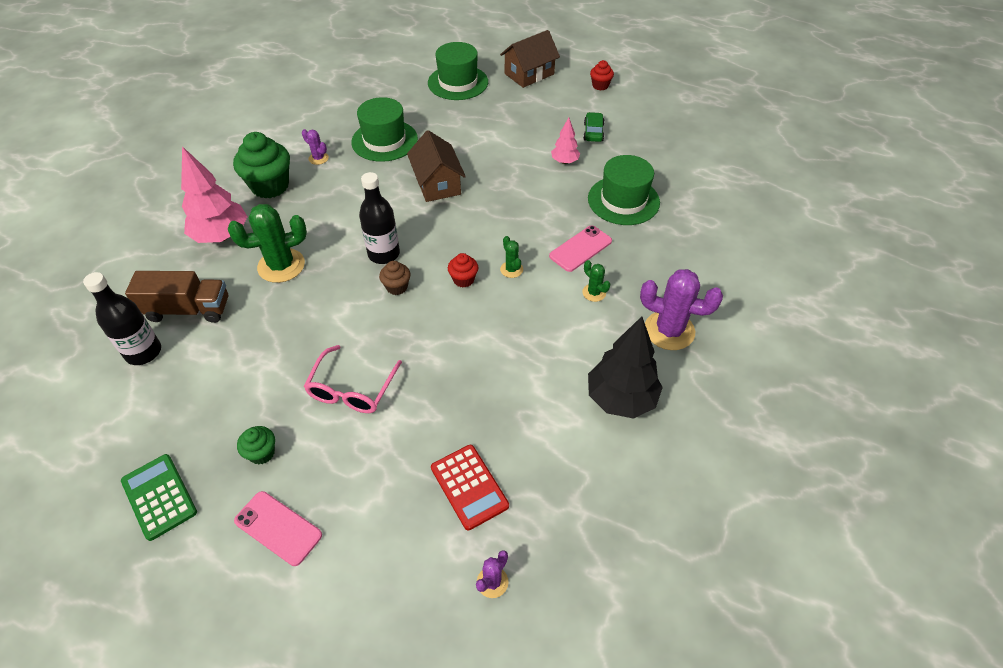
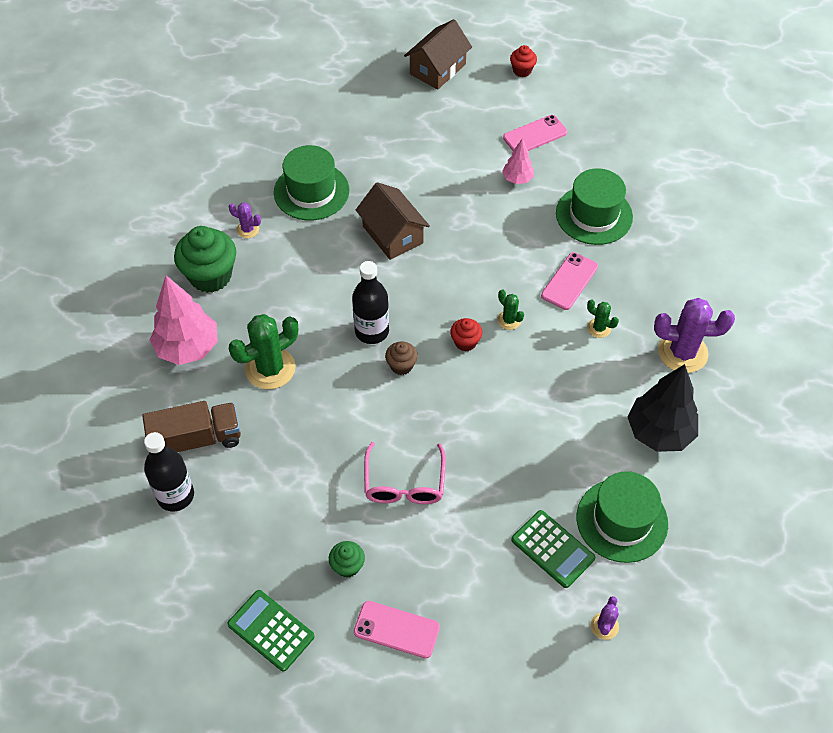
camera: 15 degrees left, 5 degrees up
green hat [428,42,488,100] -> green hat moved to [577,471,668,563]
red calculator [431,445,509,530] -> green calculator [511,510,595,588]
green car [583,112,605,142] -> pink phone [503,115,567,151]

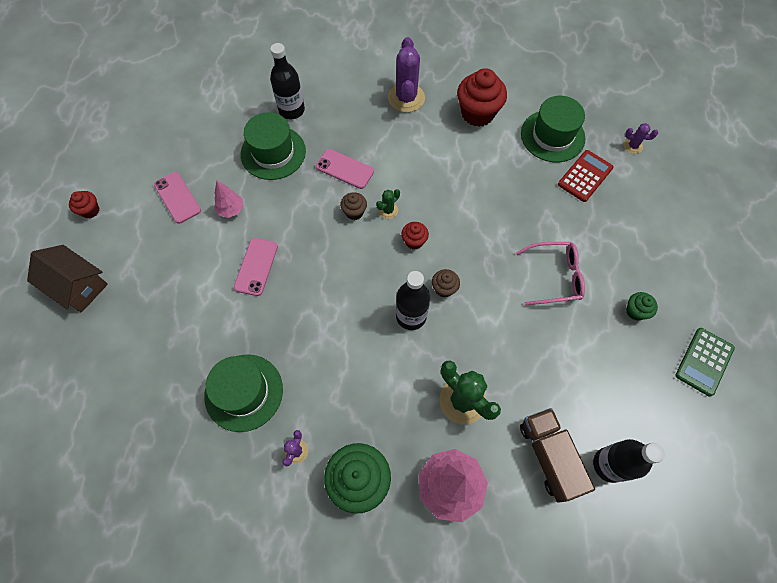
camera: 95 degrees left, 10 degrees up
pink phone [354,601,440,658] -> pink phone moved to [234,238,278,296]
brown house [356,182,430,260] -> none
green calculator [511,510,595,588] -> red calculator [558,150,614,202]
green cactus [587,299,619,338] -> none
black tree [628,364,698,452] -> red cupcake [457,68,507,127]
none -> black bottle [270,43,305,119]
none -> brown cupcake [340,192,367,220]

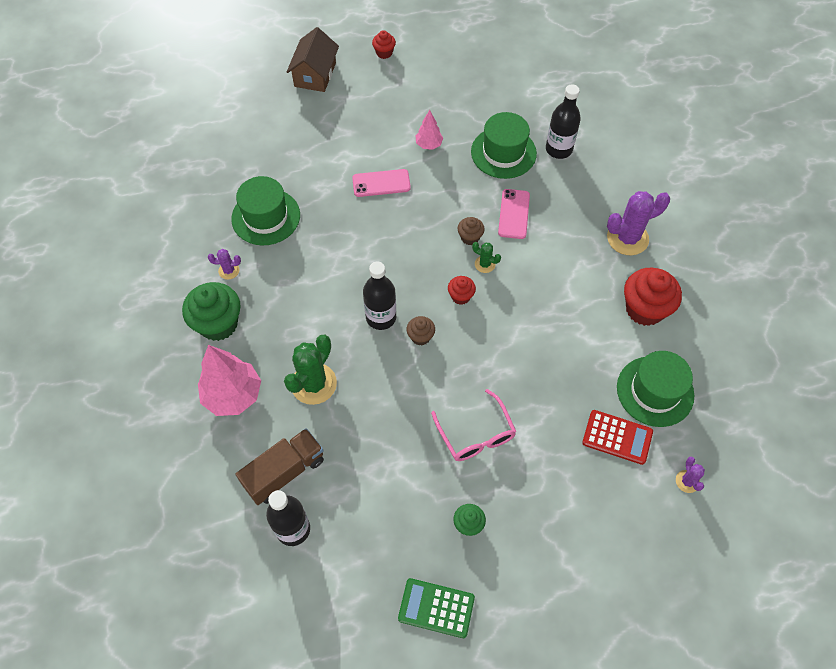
camera: 70 degrees right, 5 degrees down
pink phone [154,172,201,224] -> none

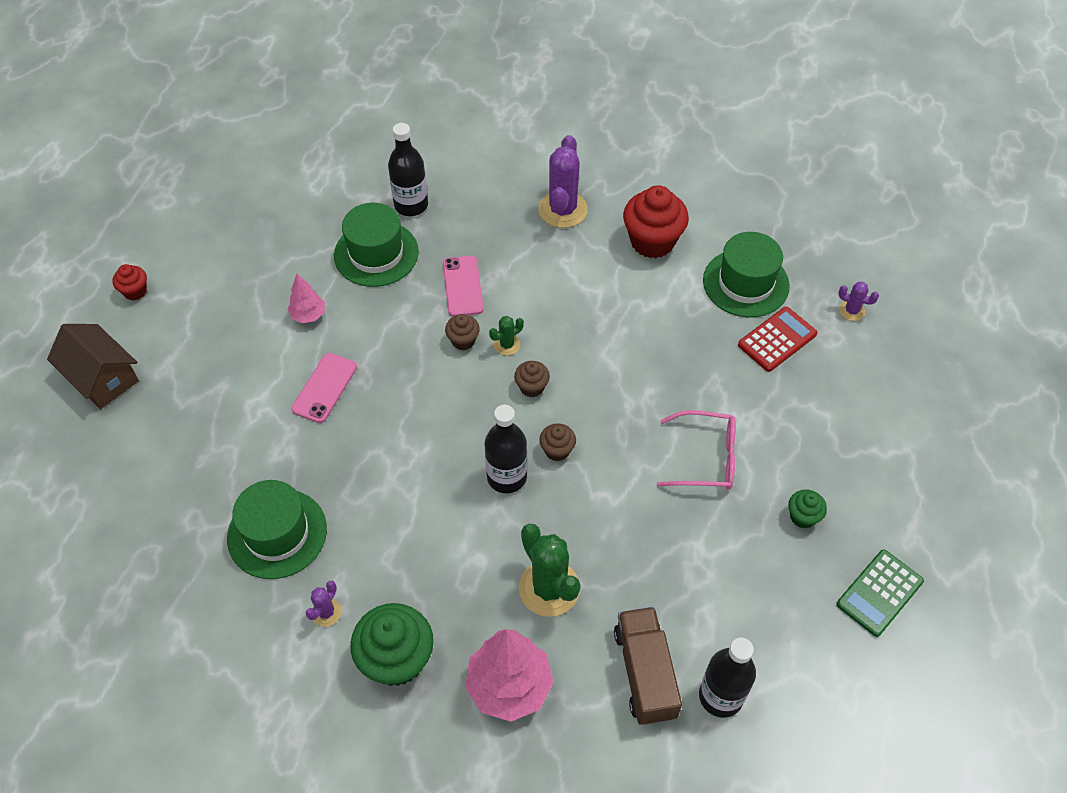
camera: 60 degrees left, 5 degrees down
red cupcake [448,276,476,305] -> brown cupcake [514,361,550,397]
pink phone [498,189,530,239] -> pink phone turned 45 degrees clockwise [443,256,484,317]

